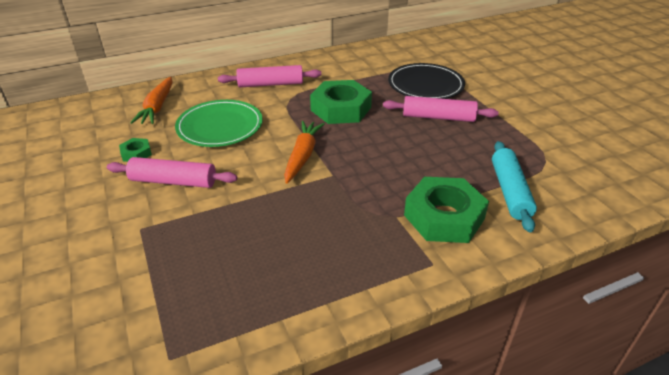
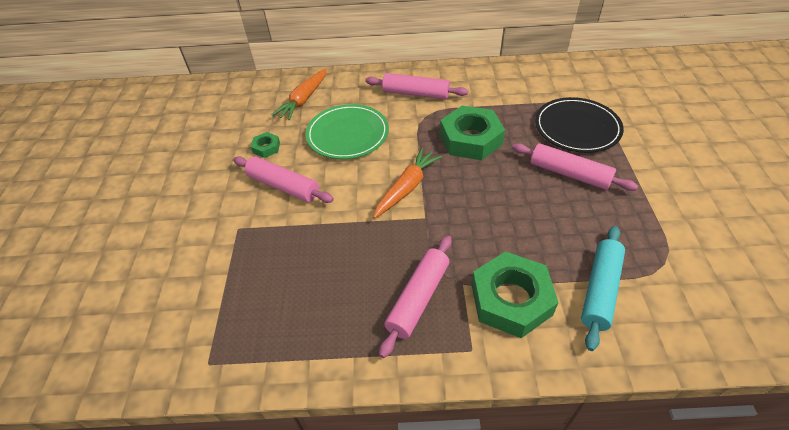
camera: 25 degrees right, 10 degrees up
none -> pink rolling pin [379,236,452,358]

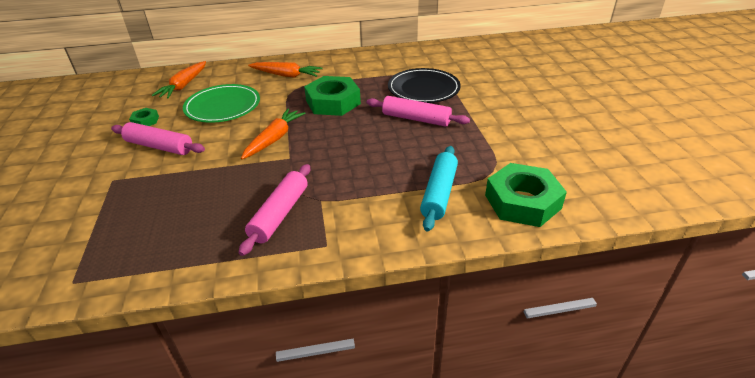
camera: 10 degrees left, 10 degrees down
pink rolling pin [365,73,468,99] -> orange carrot [248,62,322,78]
green nut [472,251,559,338] -> green nut moved to [485,163,567,227]

